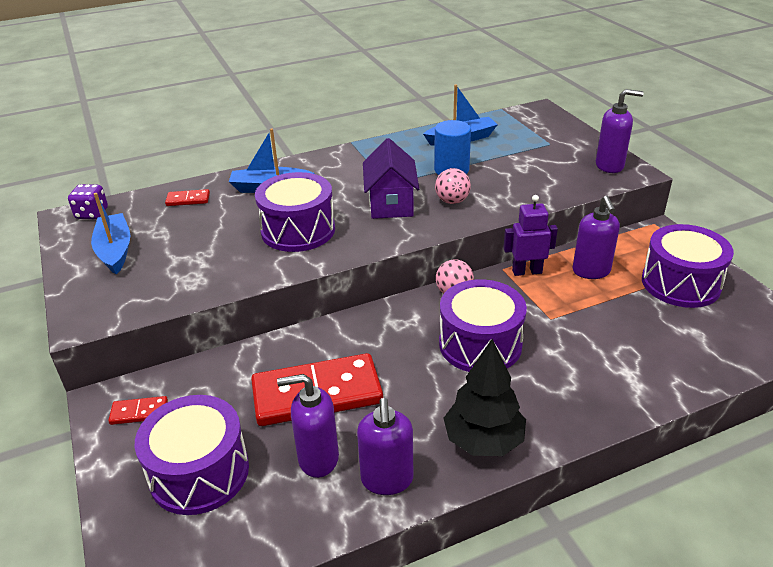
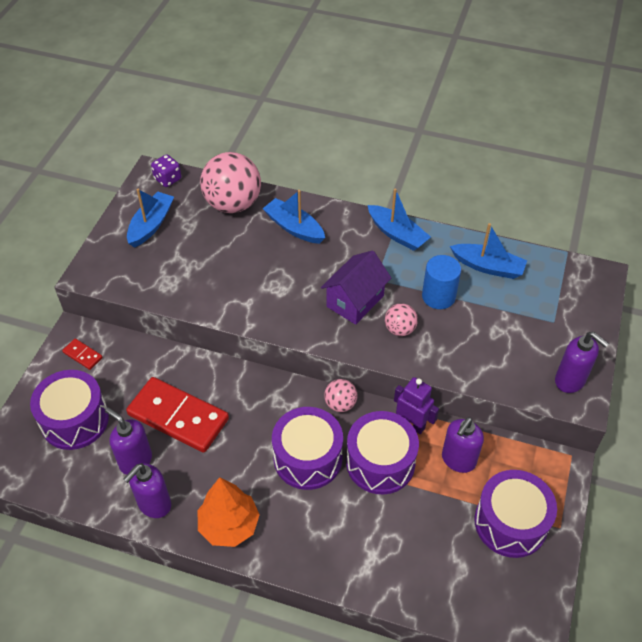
camera: 40 degrees right, 15 degrees up
red domino [165,189,210,206] -> pink ball [200,152,261,213]
purple drum [255,172,335,252] -> purple drum moved to [346,411,419,494]
black tree [443,339,526,456] -> orange tree [198,477,260,547]
none -> blue boat [368,188,431,251]

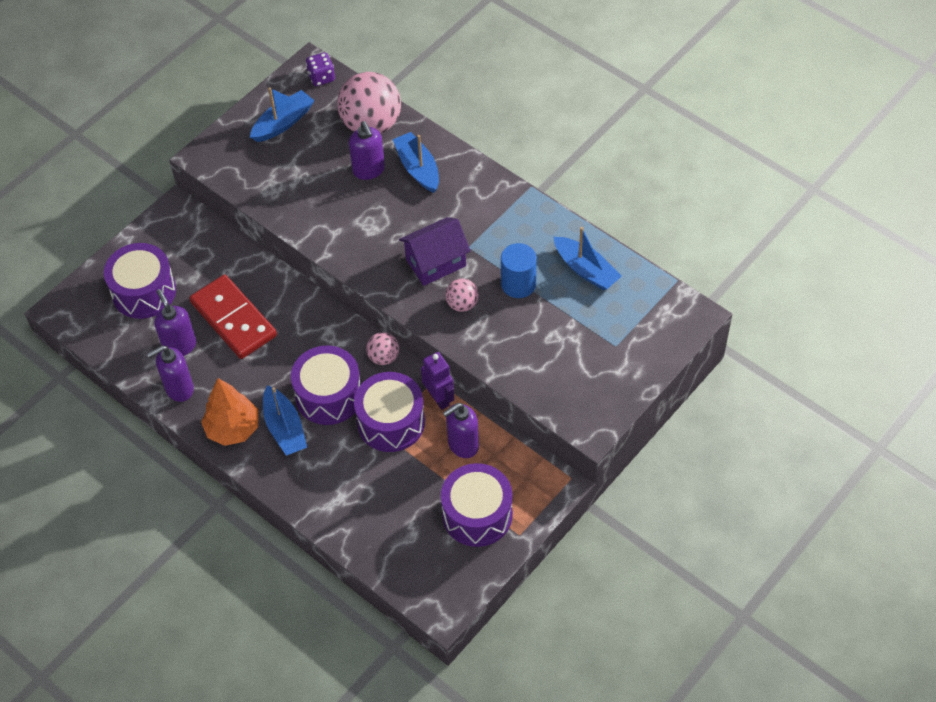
camera: 25 degrees right, 5 degrees up
red domino [62,339,103,370] -> none
blue boat [368,188,431,251] -> blue boat moved to [263,385,307,456]
purple soap dispenser [555,332,609,393] -> purple soap dispenser moved to [349,121,385,180]

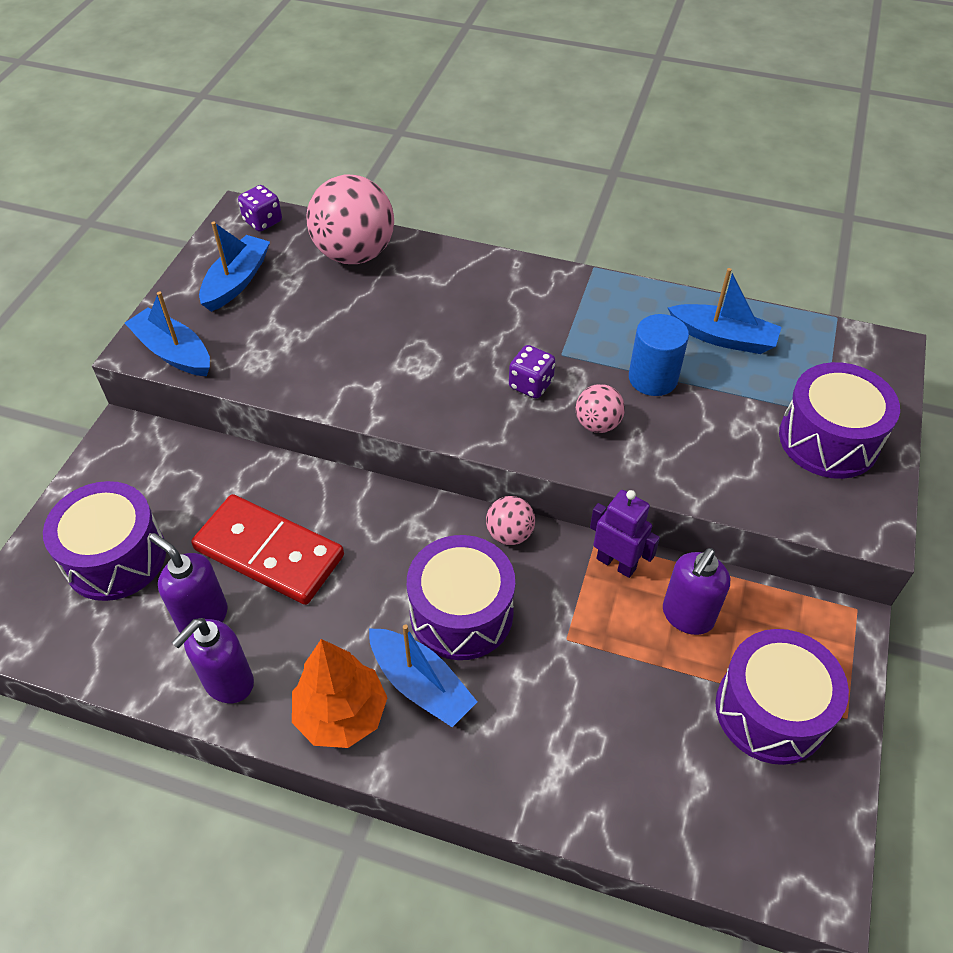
camera: 25 degrees left, 5 degrees down
purple soap dispenser [349,121,385,180] -> none
purple drum [354,372,425,452] -> purple drum moved to [779,362,900,479]
blue boat [393,132,439,193] -> blue boat moved to [125,292,210,376]
purple house [399,217,471,286] -> purple dice [509,345,555,399]

